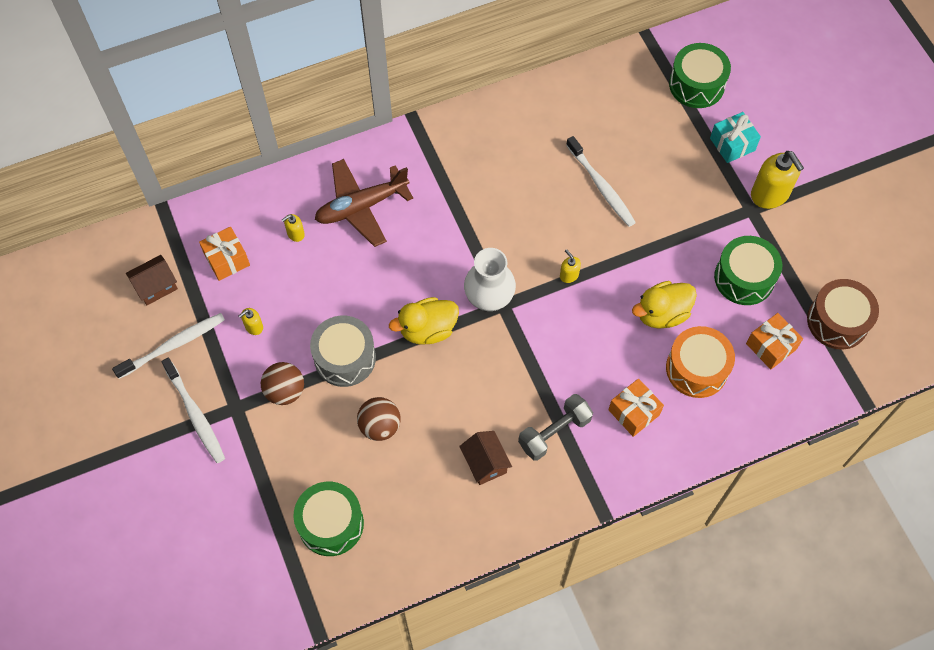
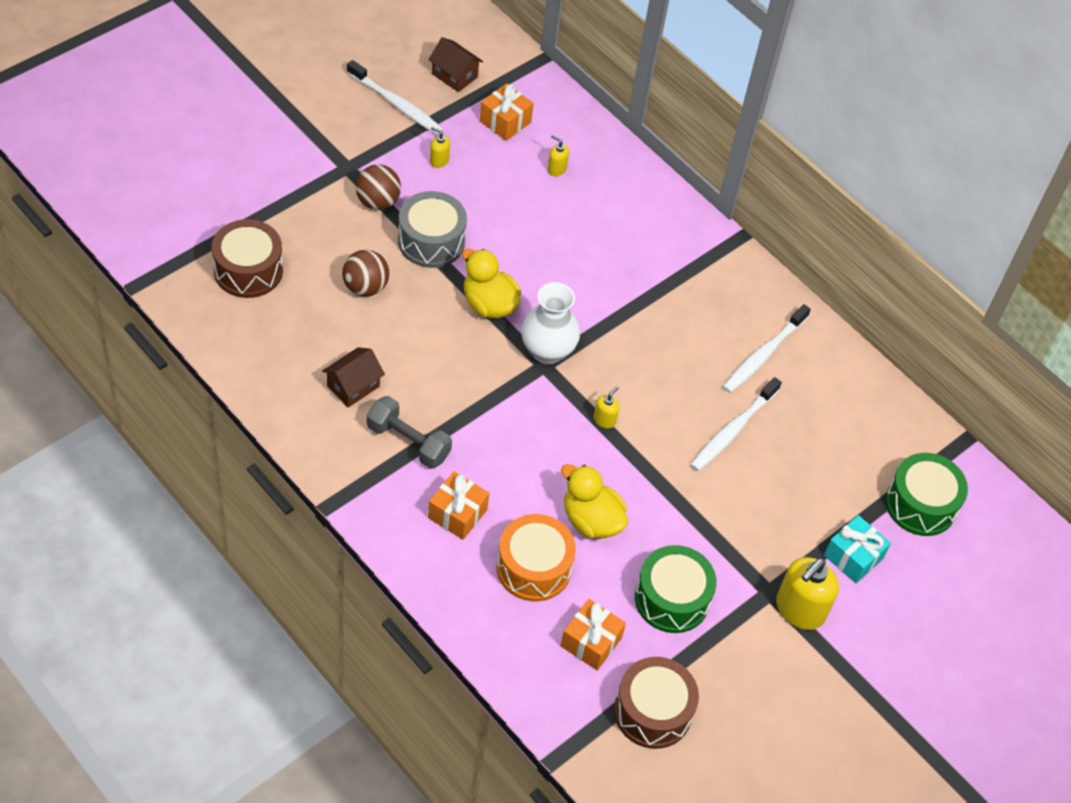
camera: 65 degrees right, 10 degrees down
white toothbrush [161,358,225,463] -> white toothbrush moved to [723,304,811,393]
green drum [294,482,364,556] -> brown drum [212,219,283,298]
brown plane [315,159,413,247] -> none

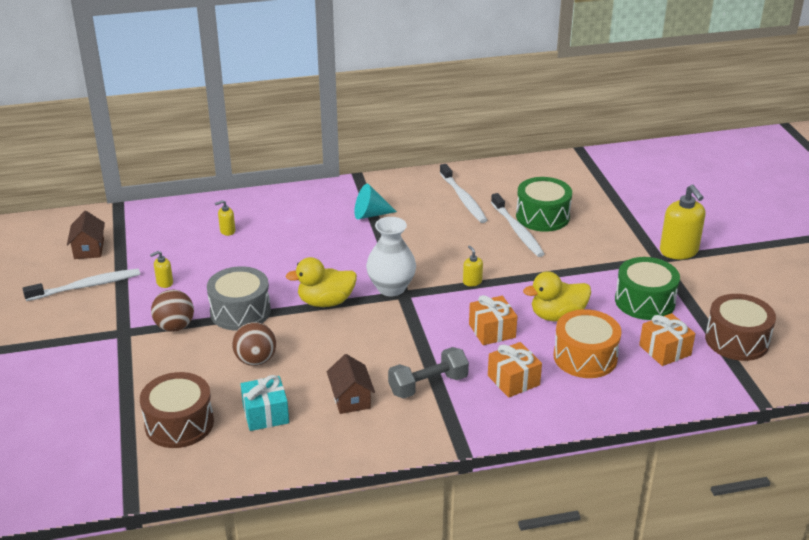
camera: 55 degrees left, 20 degrees down
brown house [428,37,483,92] -> brown house turned 75 degrees counterclockwise [67,211,105,259]
orange gift [480,83,534,141] -> orange gift moved to [469,295,518,345]
turquoise gift [824,515,891,583] -> turquoise gift moved to [241,375,289,431]
green drum [885,453,968,536] -> green drum moved to [516,177,572,232]
none -> turquoise cone [354,184,397,219]

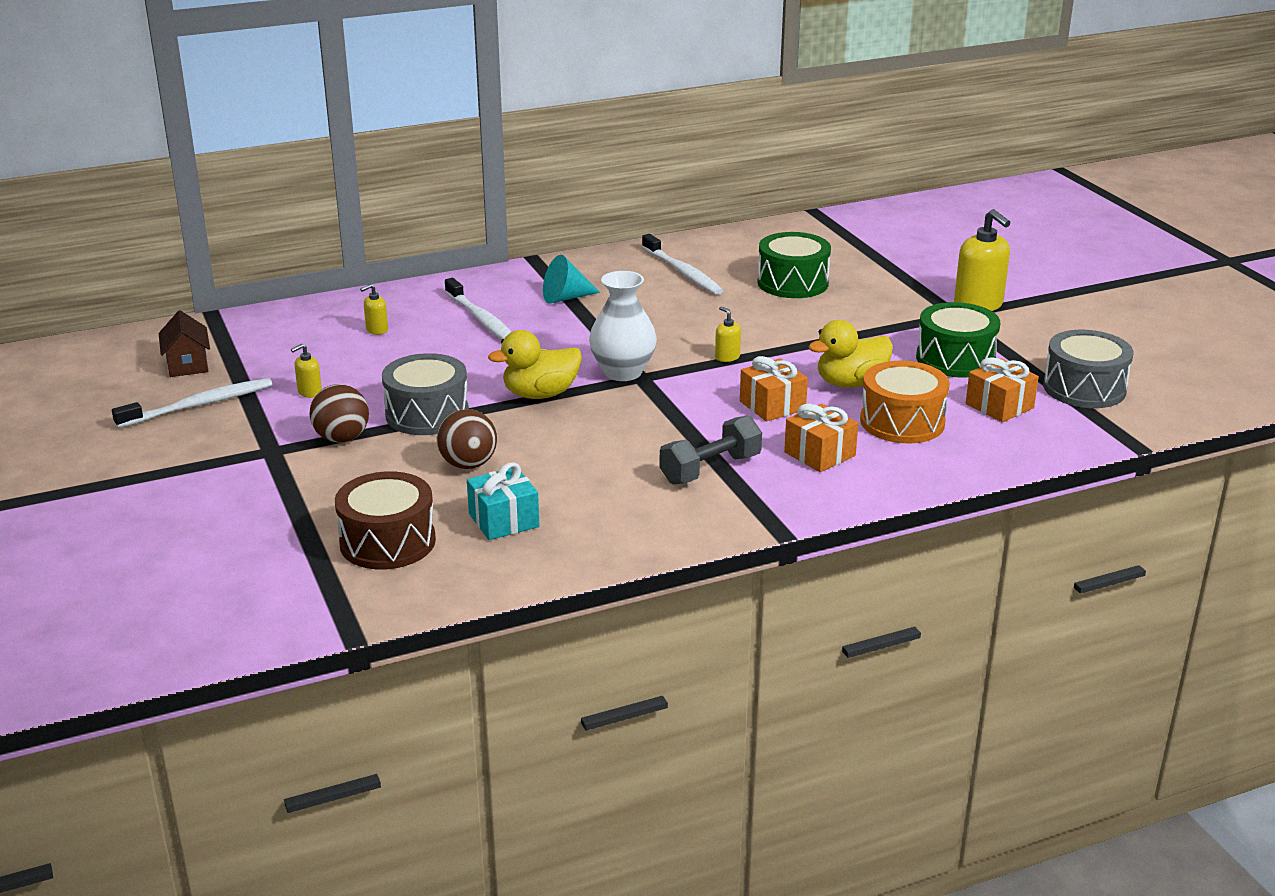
camera: 10 degrees left, 5 degrees down
brown house [327,354,375,414] -> none
white toothbrush [491,193,544,257] -> white toothbrush moved to [445,278,511,340]
brown drum [705,294,776,361] -> grey drum [1043,330,1133,408]

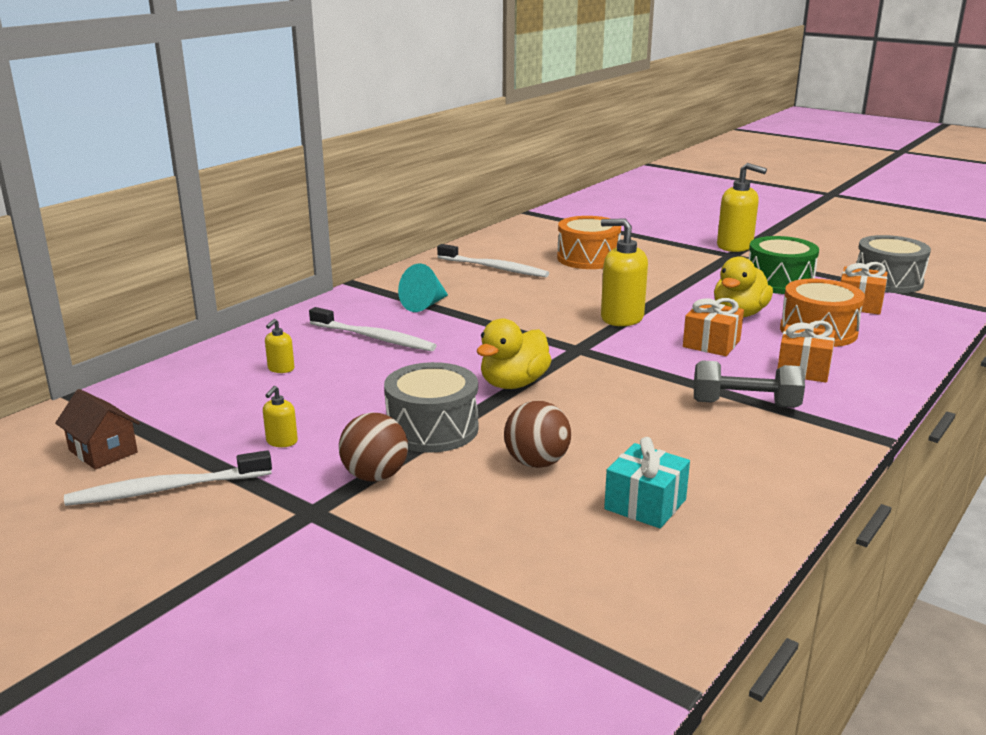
camera: 30 degrees left, 5 degrees down
white toothbrush [112,378,272,428] -> white toothbrush turned 135 degrees counterclockwise [64,450,272,506]
brown drum [335,471,436,569] -> none
white vase [589,271,657,381] -> none
grey dumbbell [660,415,762,485] -> grey dumbbell turned 75 degrees clockwise [694,360,805,408]
yellow soap dispenser [715,306,741,362] -> yellow soap dispenser [601,218,648,326], size x2.09
green drum [757,232,831,298] -> orange drum [557,216,621,269]

